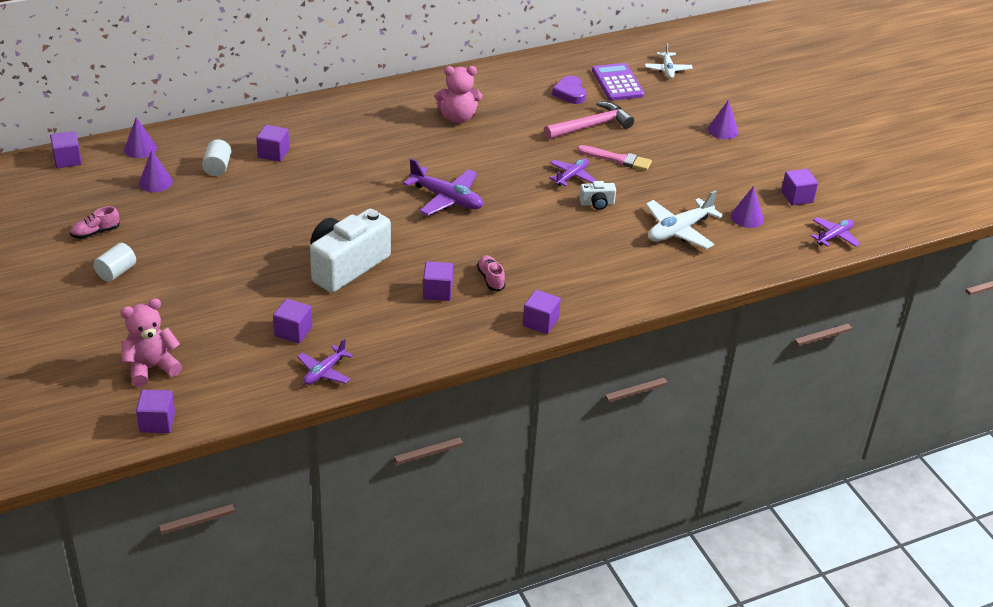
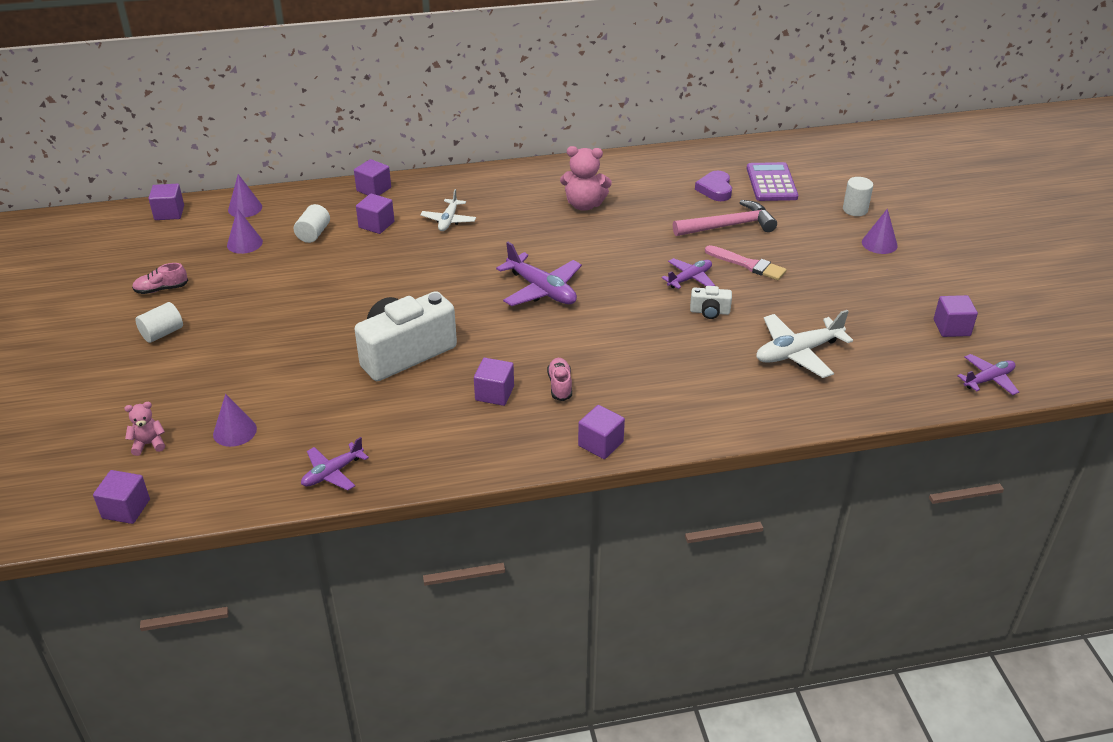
camera: 15 degrees right, 0 degrees up
pink teddy bear [120,298,182,387] -> pink teddy bear [124,402,165,456], size x0.57
purple cube [273,299,312,344] -> purple cube moved to [354,159,391,196]
white plane [645,43,693,79] -> white plane moved to [420,189,476,231]
purple cone [731,186,764,228] -> purple cone moved to [213,394,257,447]
none -> white cylinder [843,177,873,216]

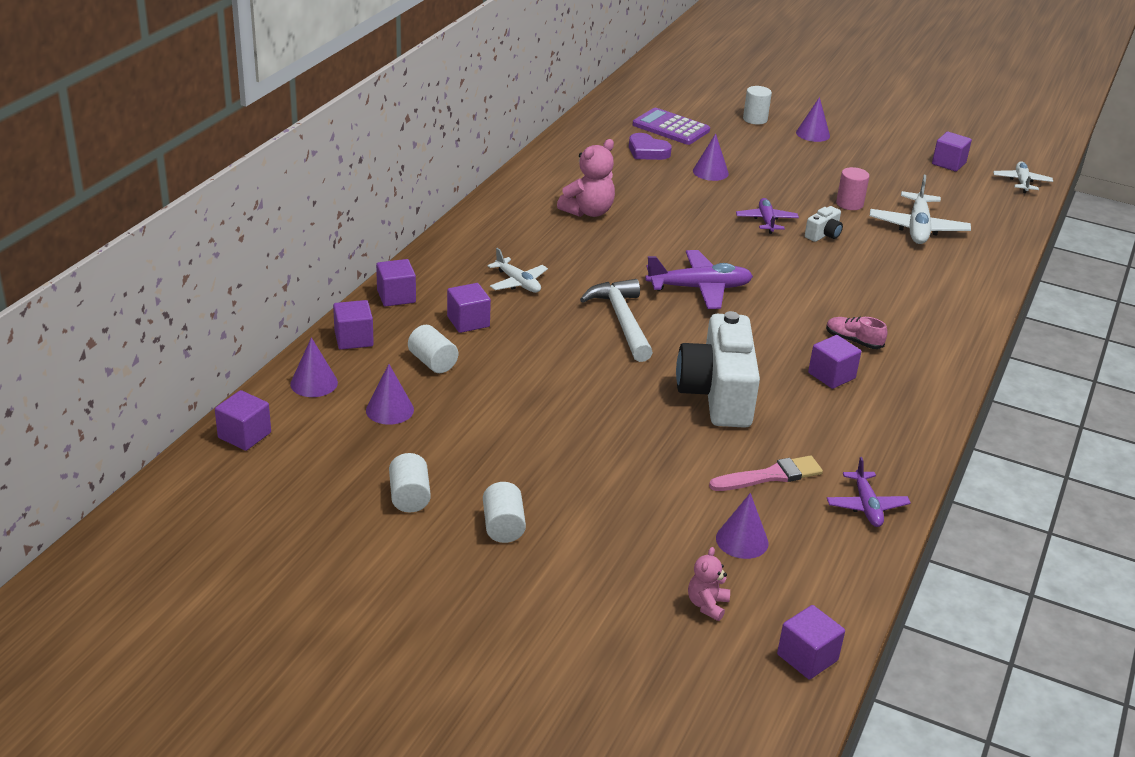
camera: 55 degrees left, 5 degrees down
pink shoe [132,263,188,294] -> white cylinder [389,453,431,513]
purple cube [578,405,625,459] -> purple cube moved to [333,300,374,350]
pink hammer [673,200,777,236] -> purple cone [693,133,729,181]
pink brush [705,245,787,280] -> pink brush moved to [709,456,823,491]
purple plane [957,354,1019,395] -> white plane [993,161,1053,193]
none -> white hammer [580,279,653,362]
none -> pink cylinder [836,167,869,210]

